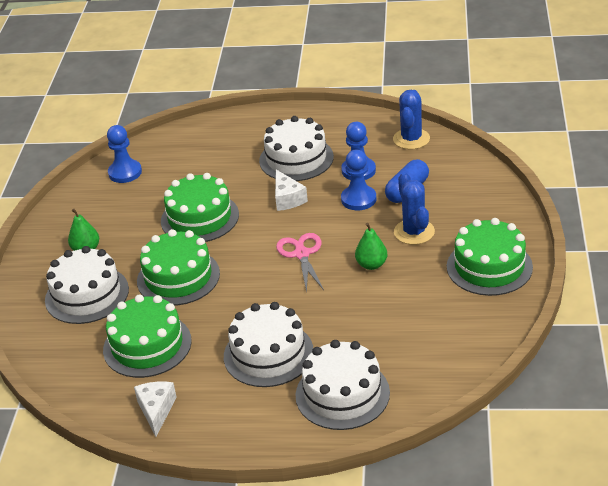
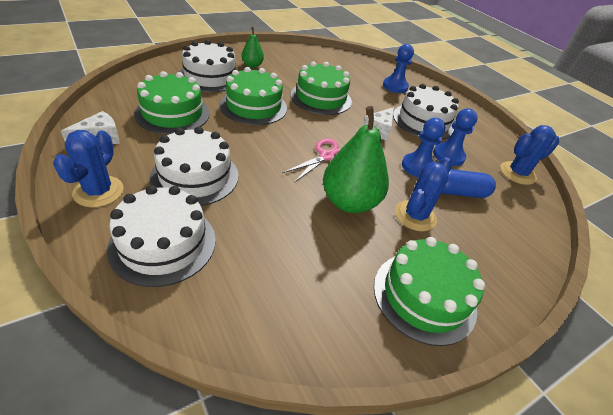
camera: 45 degrees right, 5 degrees up
blue pawn [107,125,142,183] -> blue pawn moved to [383,44,414,93]
green pear [355,223,387,270] -> green pear [323,106,389,213], size x1.92
none -> blue cactus [53,130,124,207]

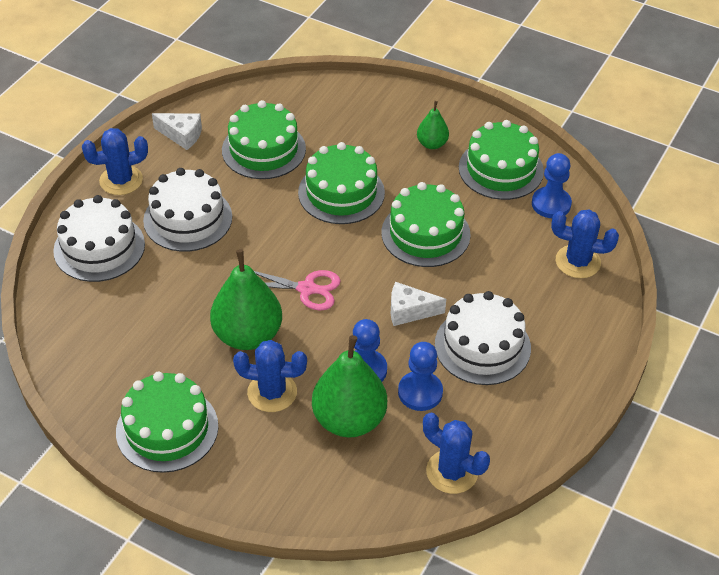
camera: 65 degrees right, 5 degrees up
white cake [179,40,236,92] -> none
blue pawn [383,44,414,93] -> blue pawn moved to [532,153,572,218]
blue capsule [442,169,496,198] -> green pear [312,335,387,438]
none -> green cake [459,120,544,200]
none -> blue cactus [551,210,619,278]

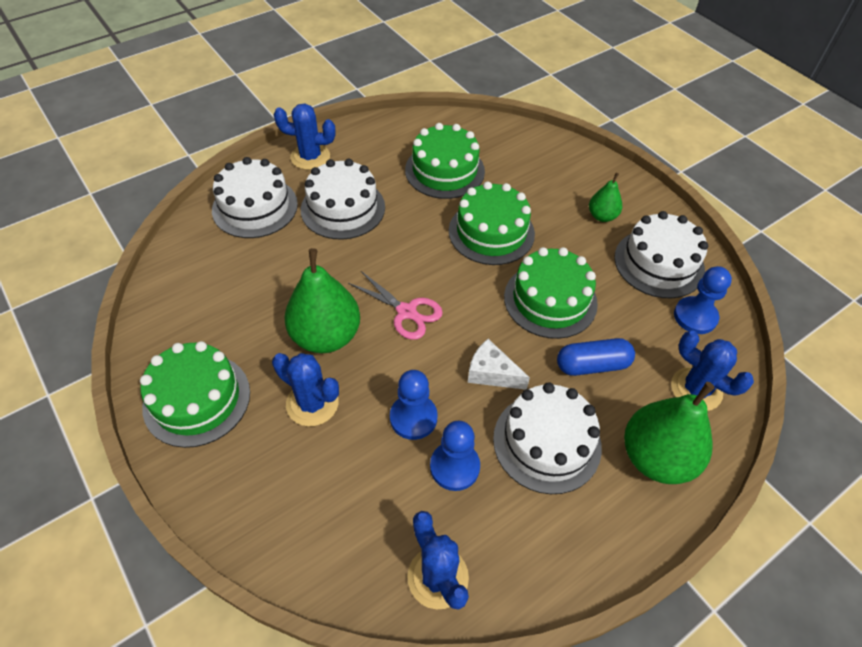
camera: 25 degrees right, 5 degrees up
white cheese [152,113,202,150] -> none
green pear [312,335,387,438] -> green pear moved to [624,382,715,484]
green cake [459,120,544,200] -> white cake [614,211,708,298]
none -> blue capsule [557,338,635,376]

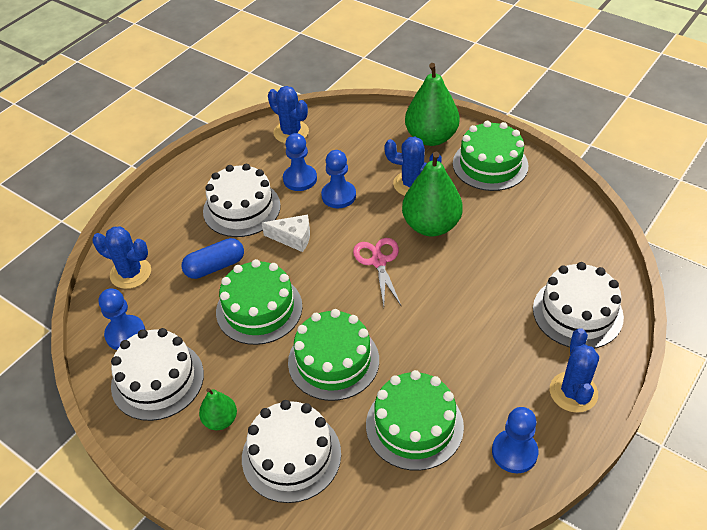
camera: 165 degrees right, 5 degrees down
blue cactus [274,103,336,170] -> blue cactus turned 75 degrees counterclockwise [550,328,599,413]
white cake [301,159,385,240] -> white cake moved to [242,400,341,503]
pink scissors [348,271,443,340] -> pink scissors turned 60 degrees clockwise [353,238,402,307]
green pear [624,382,715,484] -> green pear moved to [405,63,460,146]
none -> blue pawn [492,407,538,473]

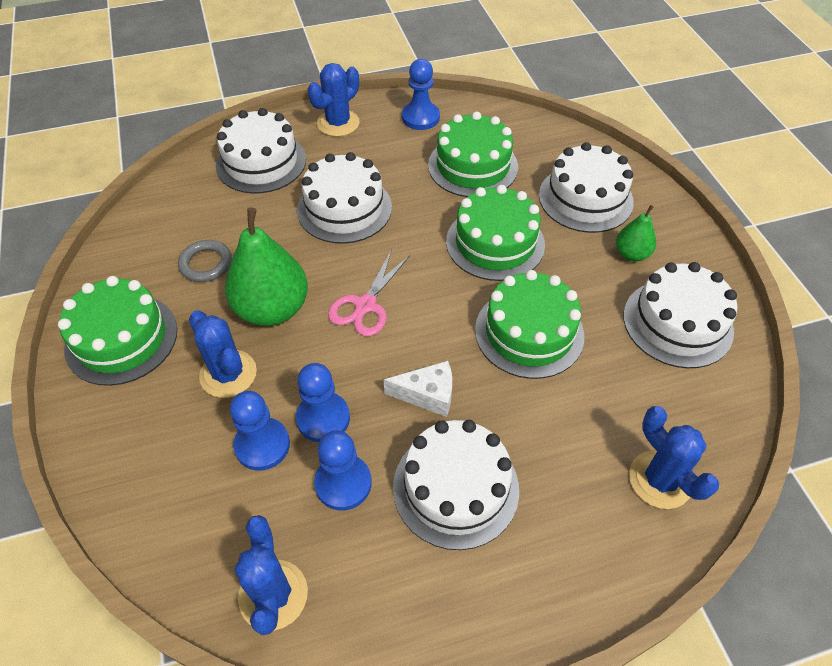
camera: 145 degrees left, 5 degrees up
blue pawn [99,289,145,350] -> blue pawn moved to [230,391,290,471]
blue capsule [181,238,244,279] -> none
white cheese [262,215,310,252] -> white cheese turned 135 degrees clockwise [384,361,452,417]
green pear [405,63,460,146] -> none
none -> grey ring [178,240,232,282]
none -> white cake [297,152,392,244]

